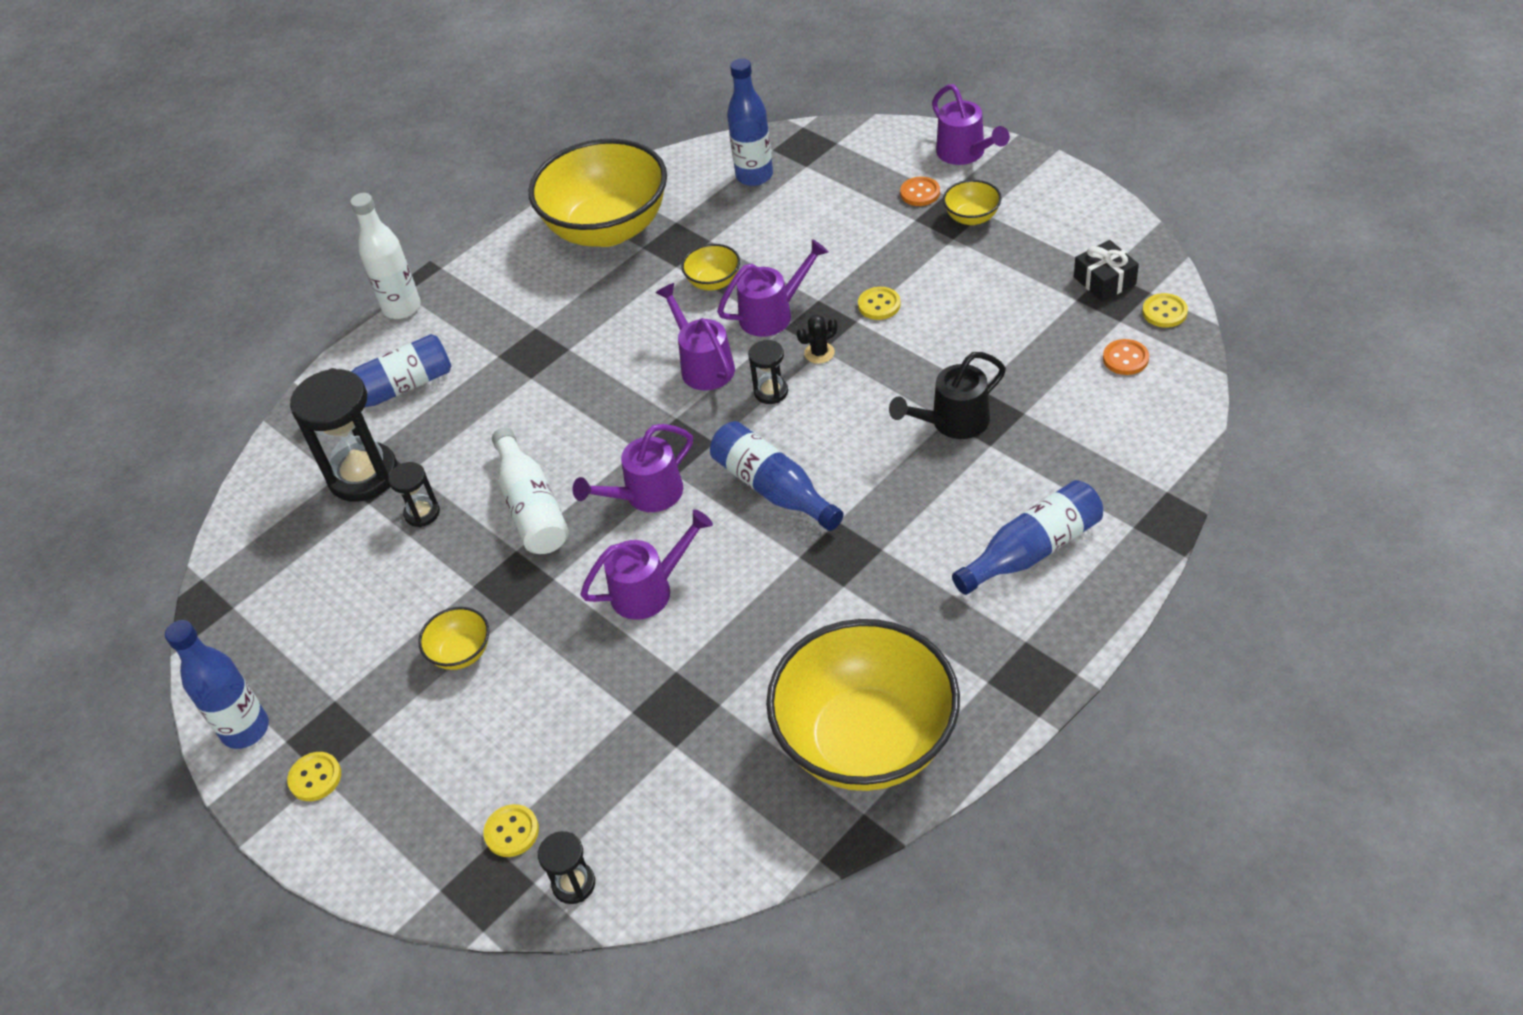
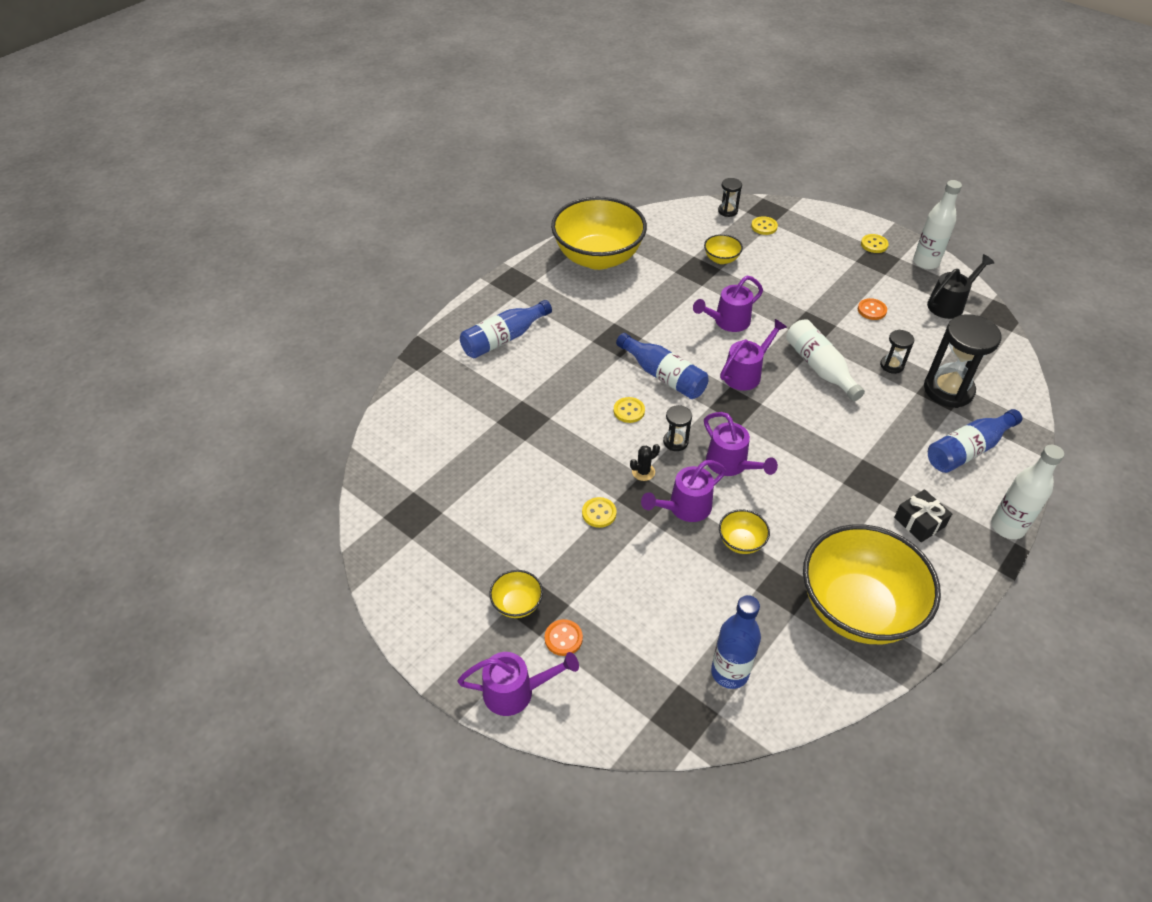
camera: 170 degrees right, 0 degrees up
blue bottle [165,620,269,749] -> white bottle [913,180,962,269]
yellow bowl [418,607,489,670] -> yellow bowl moved to [704,234,743,264]
black watering can [889,352,1006,439] -> black watering can moved to [927,254,995,319]
purple watering can [932,84,1010,165] -> purple watering can turned 120 degrees clockwise [457,652,579,716]
black gift [1074,240,1139,302] -> black gift moved to [894,489,952,542]
orange button [1103,339,1149,375] -> orange button moved to [858,298,887,320]
yellow button [1142,293,1188,328] -> yellow button moved to [614,397,645,423]

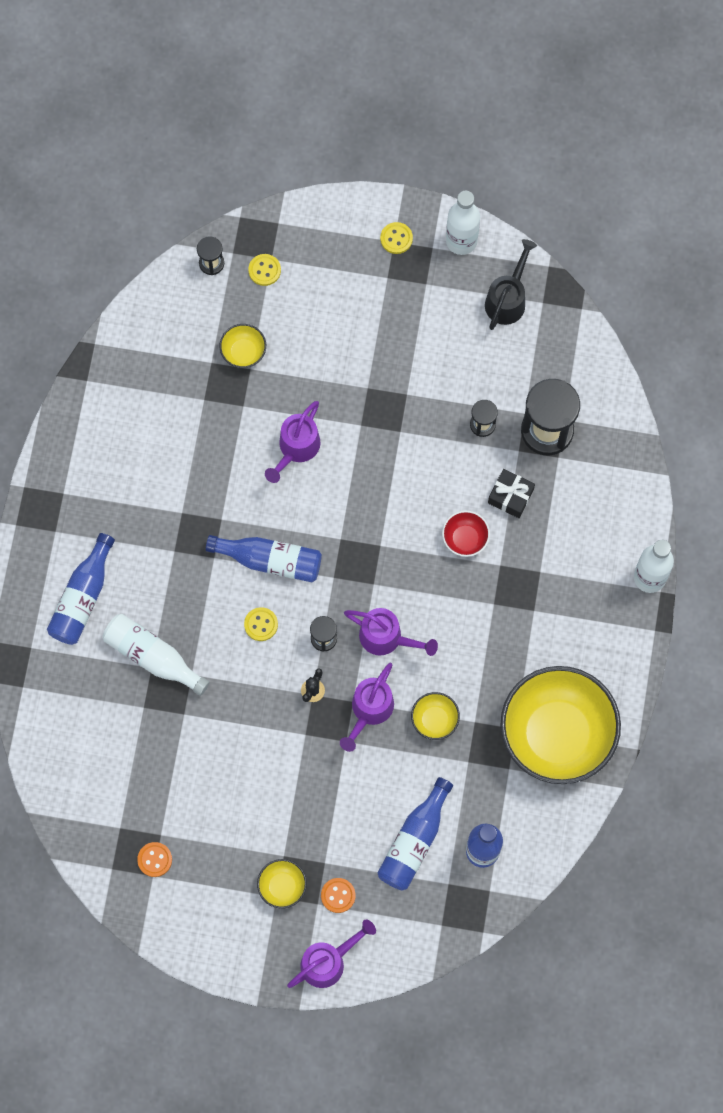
camera: 30 degrees left, 25 degrees up
yellow bowl [551,197,647,270] -> none
yellow button [582,497,617,528] -> none
purple watering can [720,319,787,391] -> none
white bottle [786,319,865,401] -> white bottle moved to [103,614,210,696]
orange button [858,298,887,320] -> orange button moved to [137,842,172,877]
black gift [894,489,952,542] -> black gift moved to [488,469,535,518]
blue bottle [928,409,1022,473] -> blue bottle moved to [377,777,453,890]
none -> red bowl [442,511,490,557]

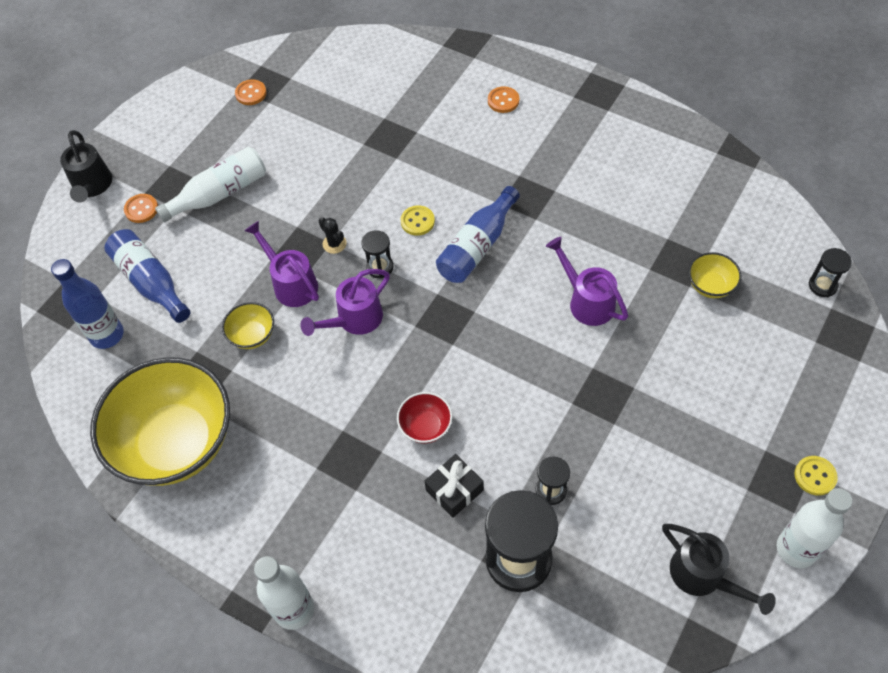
camera: 115 degrees right, 15 degrees down
blue bottle [47,533,115,645] -> orange button [488,86,519,113]
white bottle [103,614,210,696] -> white bottle moved to [155,147,266,222]
yellow button [248,254,281,286] -> none
yellow bowl [257,859,307,909] -> none
purple watering can [287,920,376,988] -> black watering can [60,130,112,203]

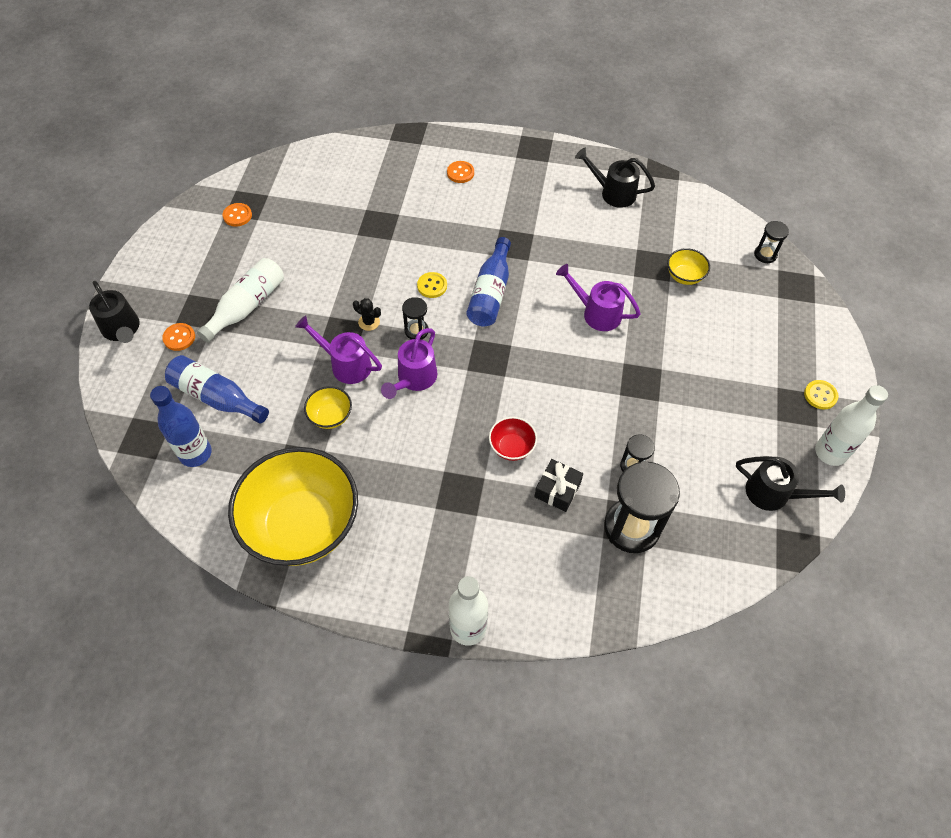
camera: 25 degrees left, 0 degrees up
none -> black watering can [575,148,655,208]

